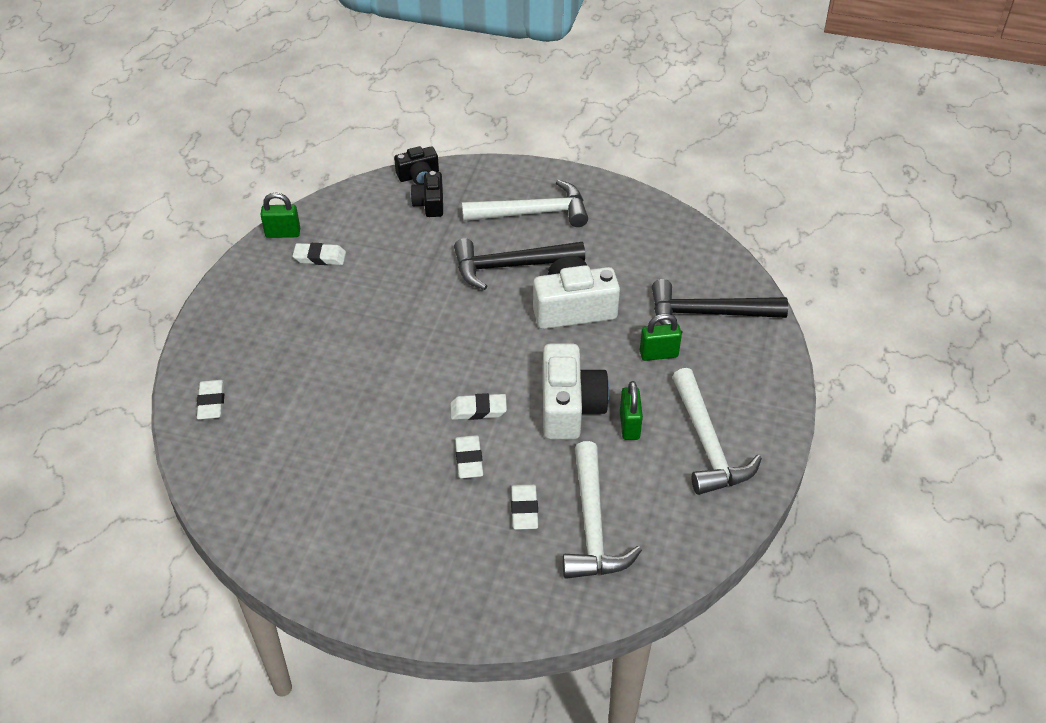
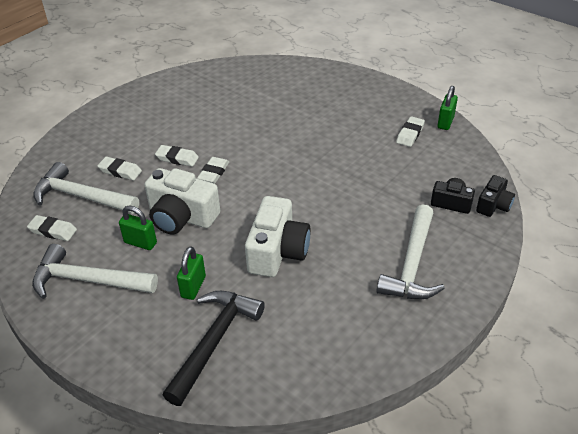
camera: 115 degrees right, 5 degrees down
white eraser [197,380,224,420] -> white eraser moved to [27,215,77,241]
black camera [394,146,439,185] -> black camera turned 150 degrees counterclockwise [476,175,515,217]
black hammer [454,238,585,290] -> none

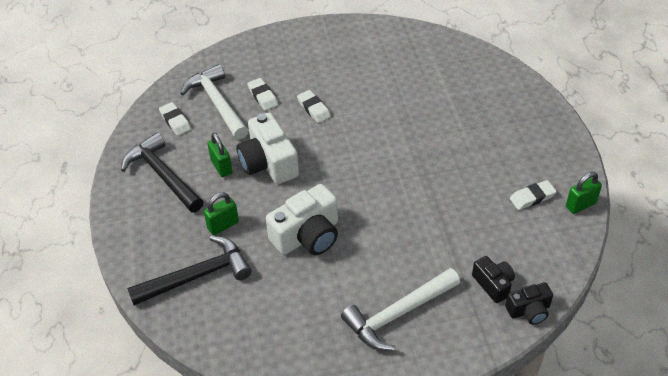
camera: 40 degrees right, 5 degrees up
white hammer [32,244,158,299] -> black hammer [121,132,204,213]
white eraser [197,157,229,184] -> none

